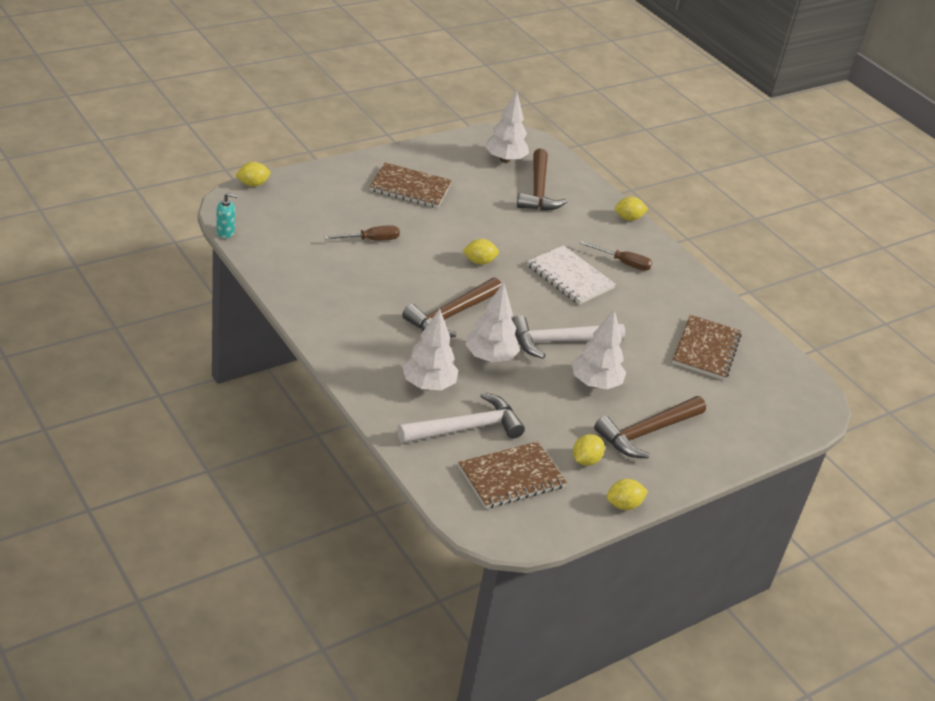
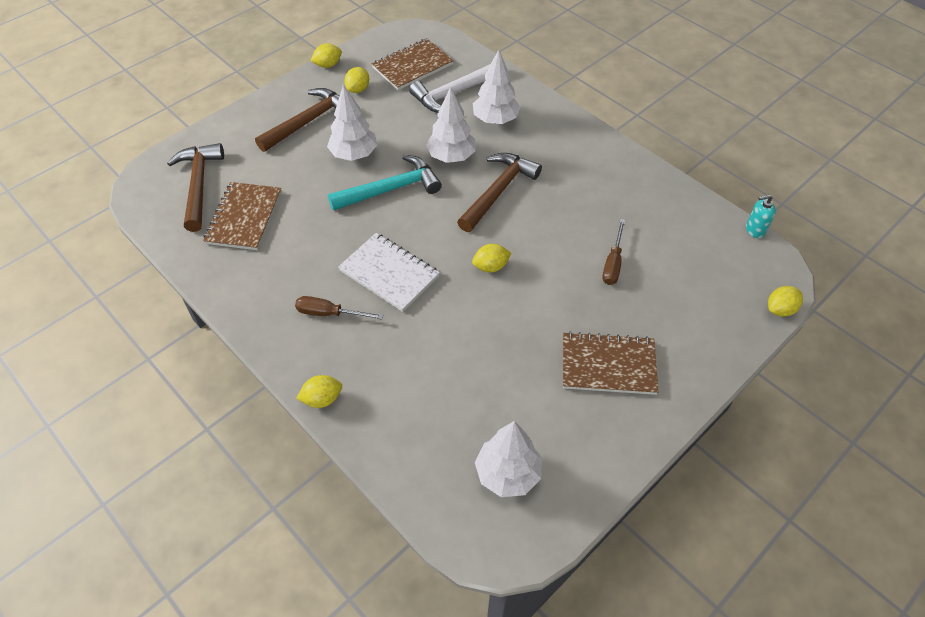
camera: 175 degrees right, 15 degrees up
brown screwdriver [324,225,400,241] -> brown screwdriver turned 45 degrees counterclockwise [602,219,625,285]
white hammer [512,315,626,359] -> turquoise hammer [328,155,442,211]
brown hammer [517,148,568,211] -> brown hammer moved to [167,143,224,232]

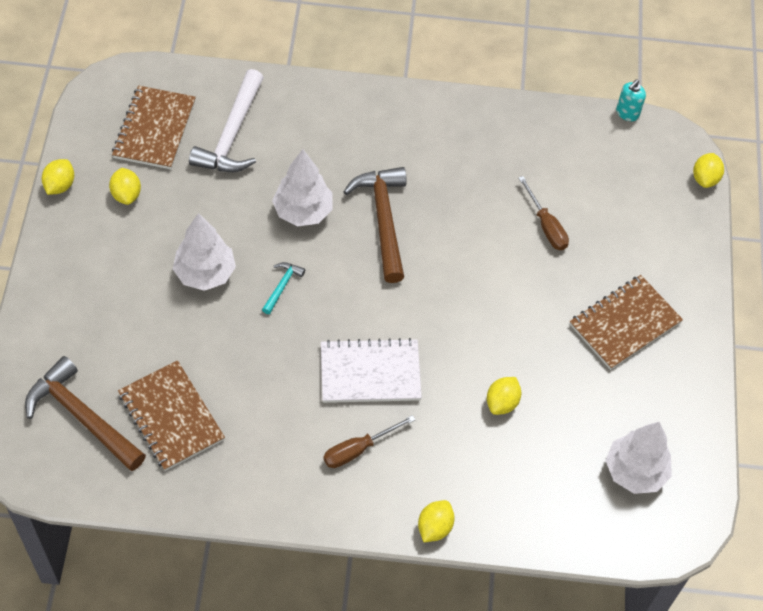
camera: 45 degrees left, 5 degrees up
brown hammer [255,88,339,152] -> none
turquoise hammer [328,155,442,211] -> turquoise hammer [262,262,305,314], size x0.46
yellow lemon [472,244,511,273] -> yellow lemon moved to [487,377,521,415]
white tree [473,50,520,124] -> none

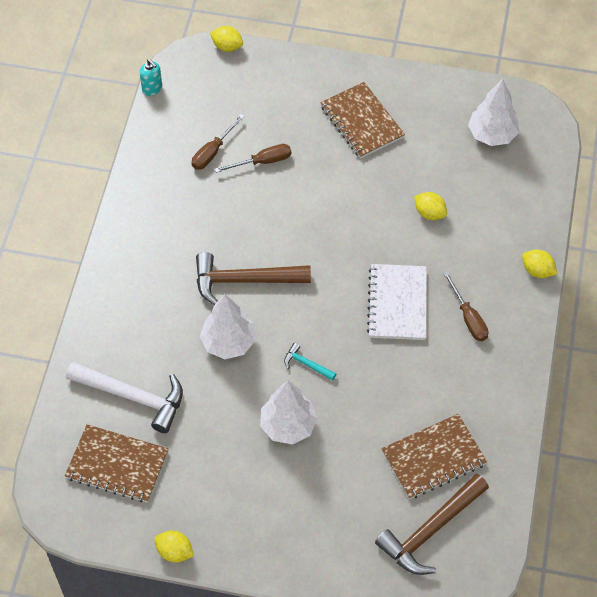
camera: 80 degrees left, 0 degrees up
yellow lemon [109,168,141,205] -> none
none -> brown screwdriver [192,114,245,170]

